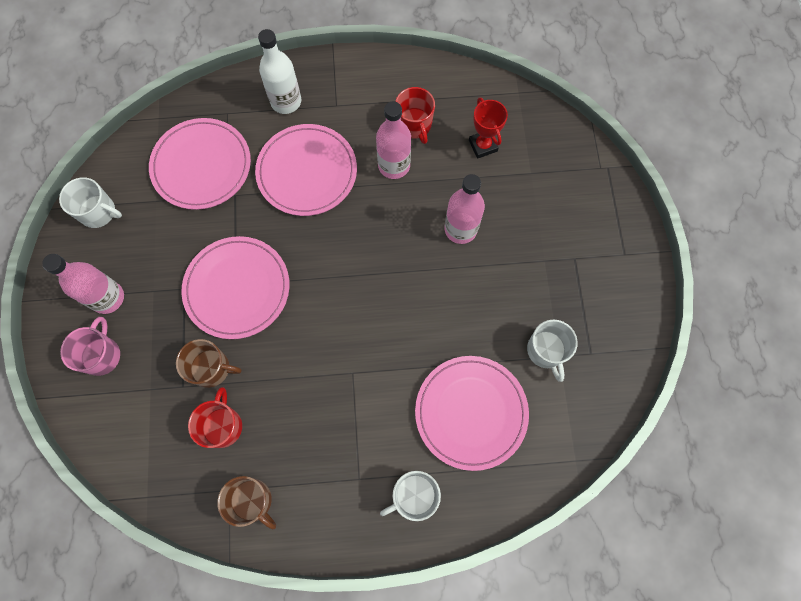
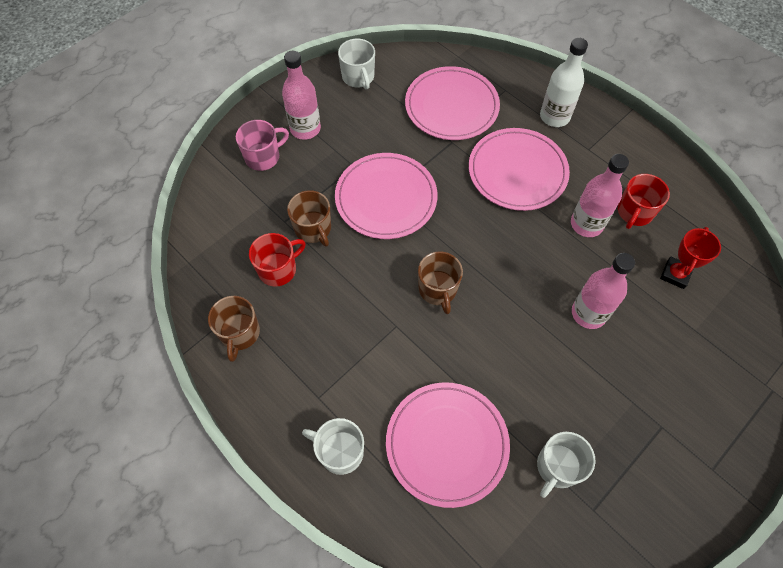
camera: 50 degrees right, 10 degrees down
none -> brown mug [418,251,463,314]

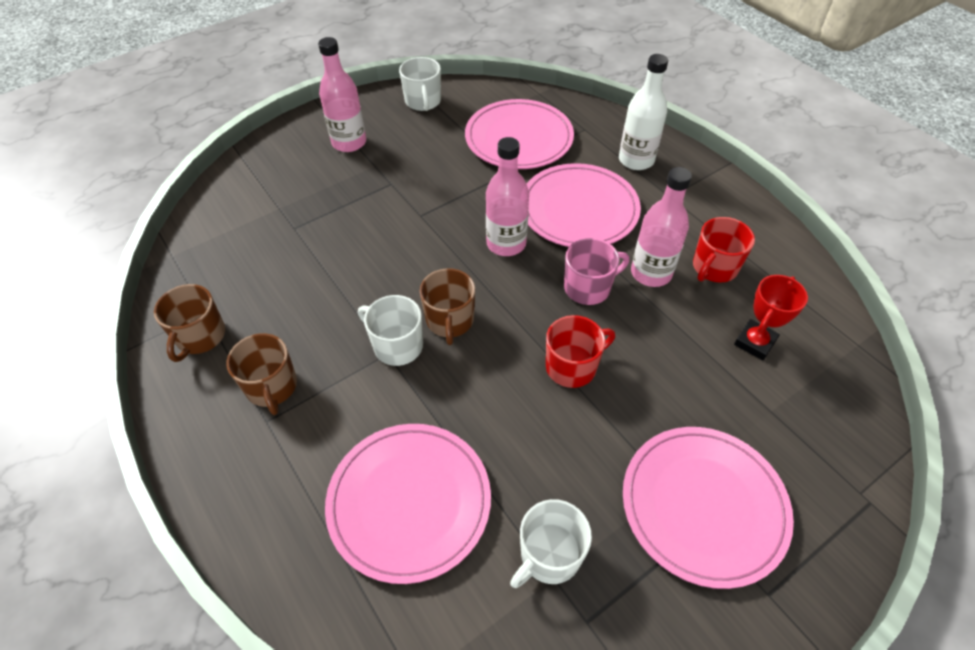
camera: 10 degrees right, 10 degrees down
pink mug [236,120,289,171] -> pink mug moved to [564,238,629,305]
red mug [249,233,306,287] -> red mug moved to [546,315,615,388]
brown mug [287,190,331,247] -> brown mug moved to [226,333,297,415]
white mug [302,418,364,475] -> white mug moved to [358,295,423,366]
pink plate [335,153,438,239] -> pink plate moved to [623,427,794,589]
pink bottle [572,253,635,329] -> pink bottle moved to [486,137,529,256]

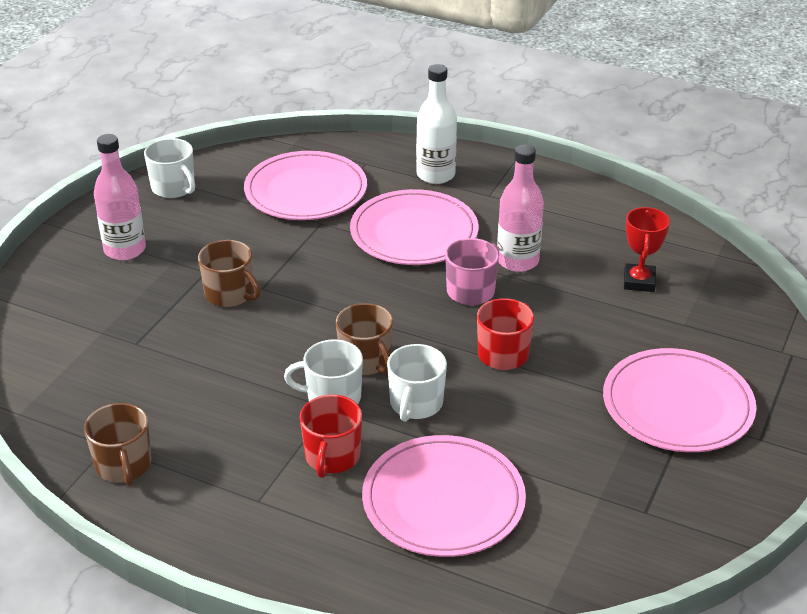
camera: 30 degrees left, 15 degrees down
brown mug [226,333,297,415] -> brown mug moved to [198,240,261,307]
pink bottle [486,137,529,256] -> none
white mug [510,499,592,588] -> white mug moved to [387,344,447,422]
red mug [693,217,755,283] -> red mug moved to [300,394,362,478]

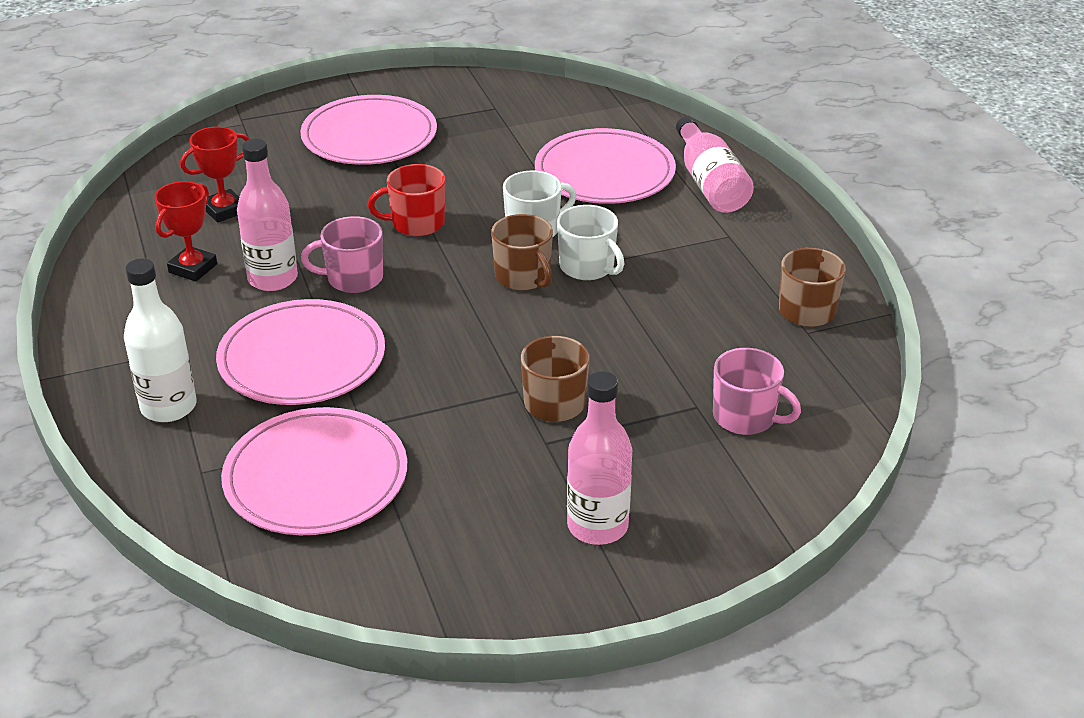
camera: 135 degrees left, 0 degrees up
white mug [144,138,195,198] -> none
red mug [300,394,362,478] -> none
brown mug [336,303,393,375] -> brown mug turned 135 degrees clockwise [491,214,553,290]
none -> red trophy [154,181,217,282]
none -> pink bottle [676,116,754,213]
none -> pink mug [713,348,801,435]

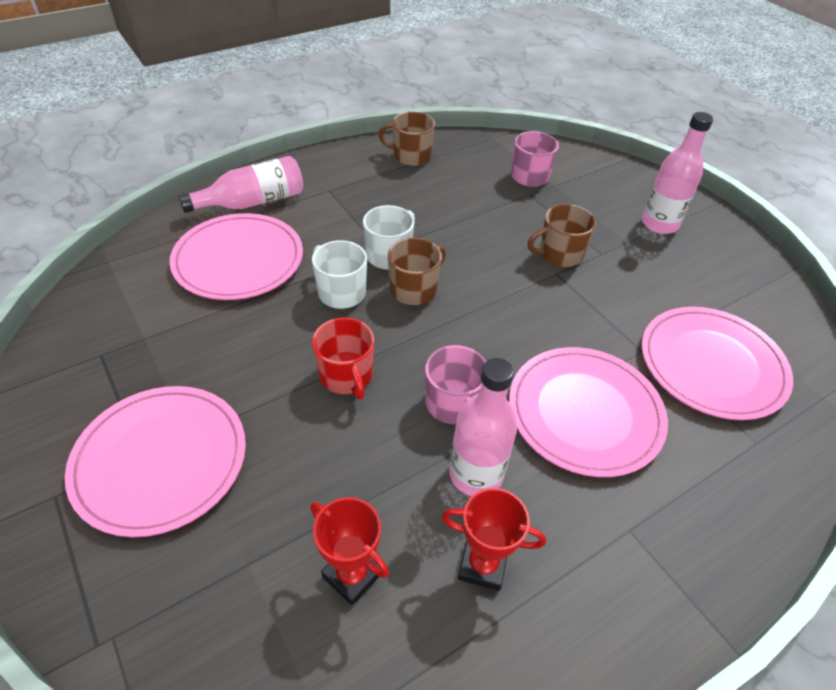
camera: 105 degrees left, 10 degrees up
white bottle [124,258,197,422] -> none

